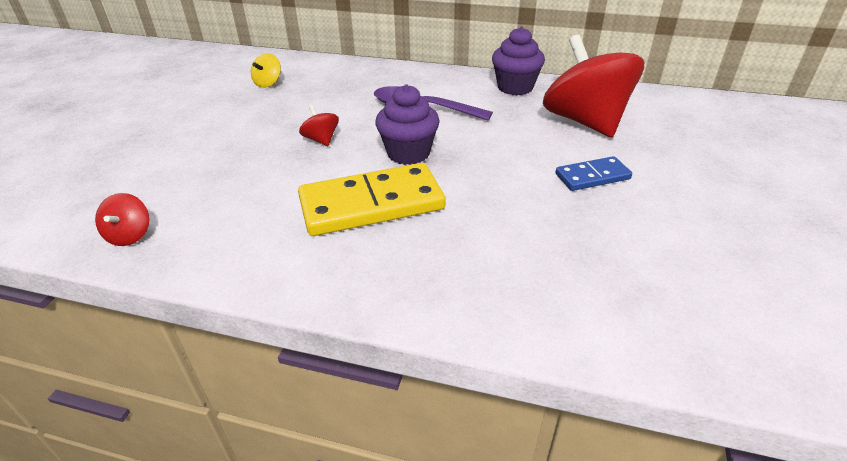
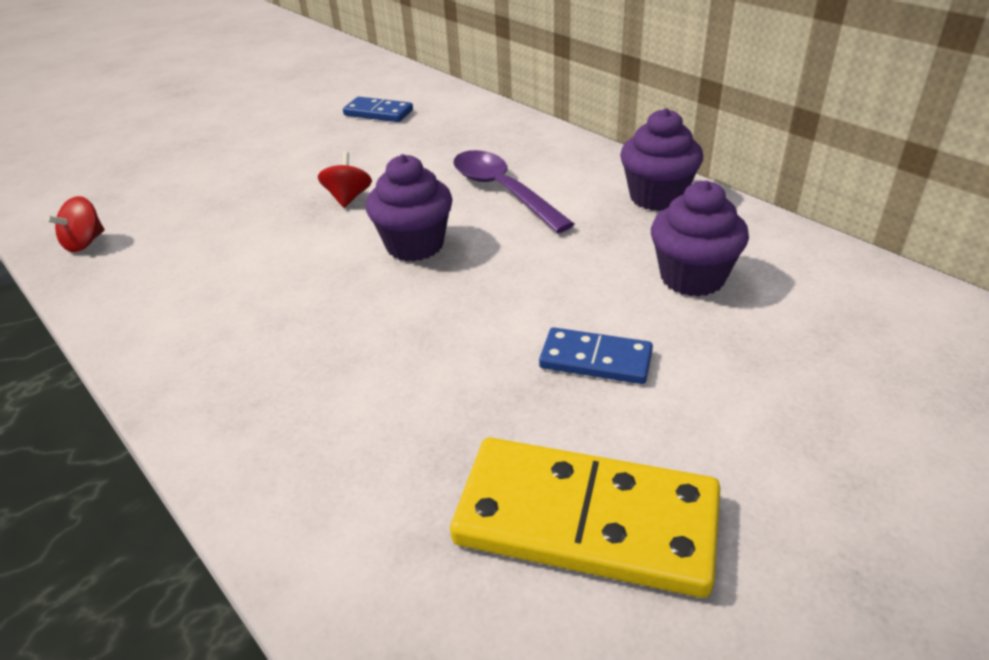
camera: 35 degrees right, 0 degrees up
yellow spinning top [251,53,281,88] -> blue domino [343,97,413,122]
yellow domino [298,163,446,236] -> yellow domino moved to [450,438,720,598]
red spinning top [543,34,644,137] -> purple cupcake [651,180,749,297]

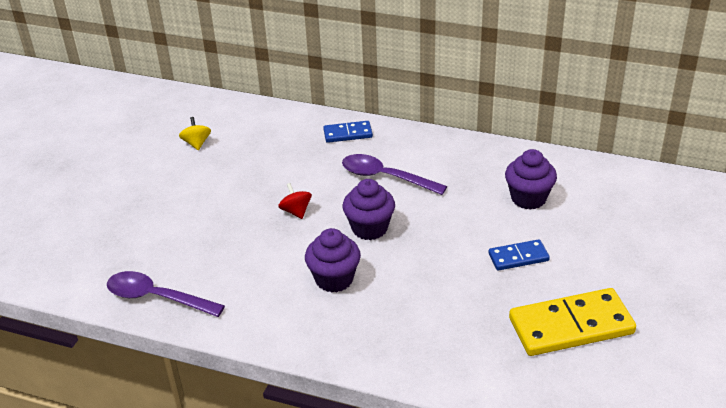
camera: 30 degrees left, 0 degrees up
red spinning top [46,196,104,252] -> purple spoon [107,271,225,317]
blue domino [343,97,413,122] -> blue domino moved to [323,121,373,143]
purple cupcake [620,108,703,211] -> purple cupcake moved to [305,228,361,292]
none -> yellow spinning top [179,117,211,150]

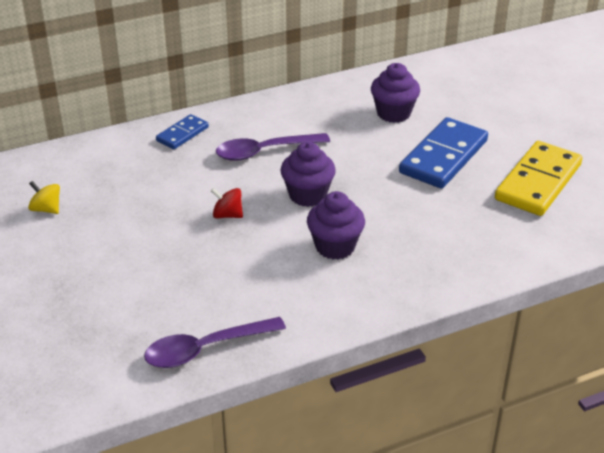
camera: 45 degrees left, 0 degrees up
blue domino [488,239,550,271] -> blue domino [399,117,488,188], size x1.89

